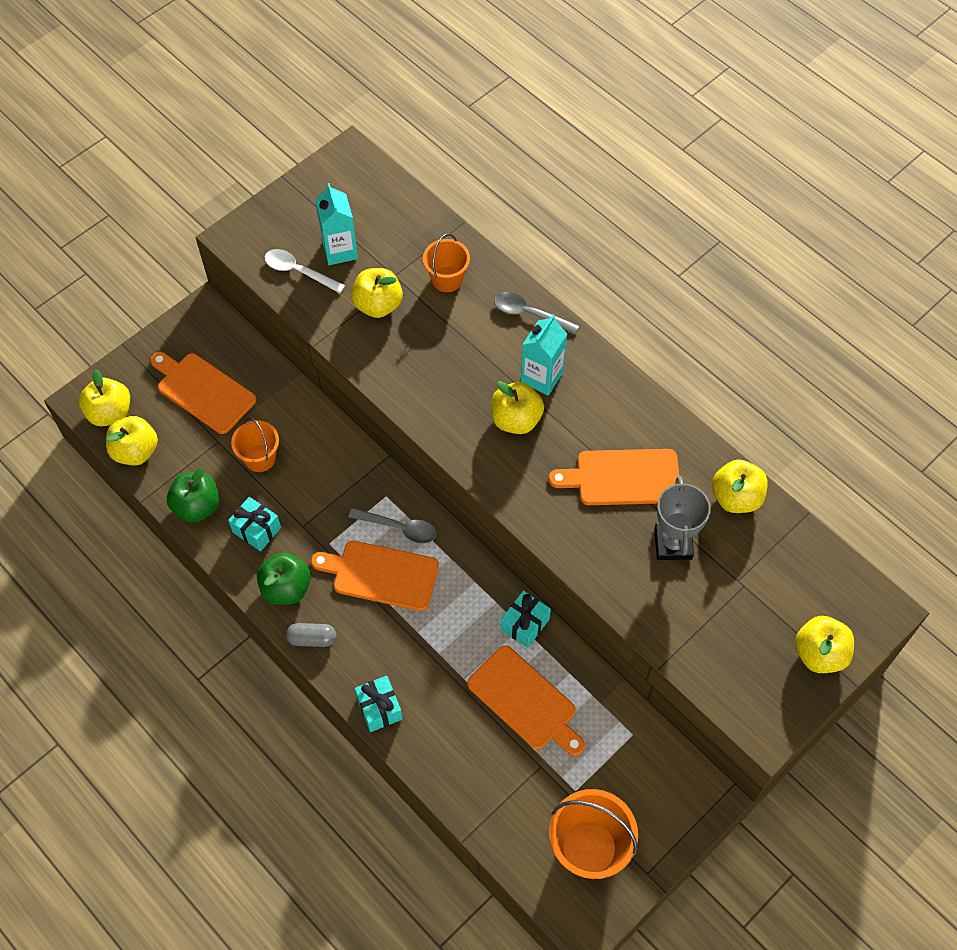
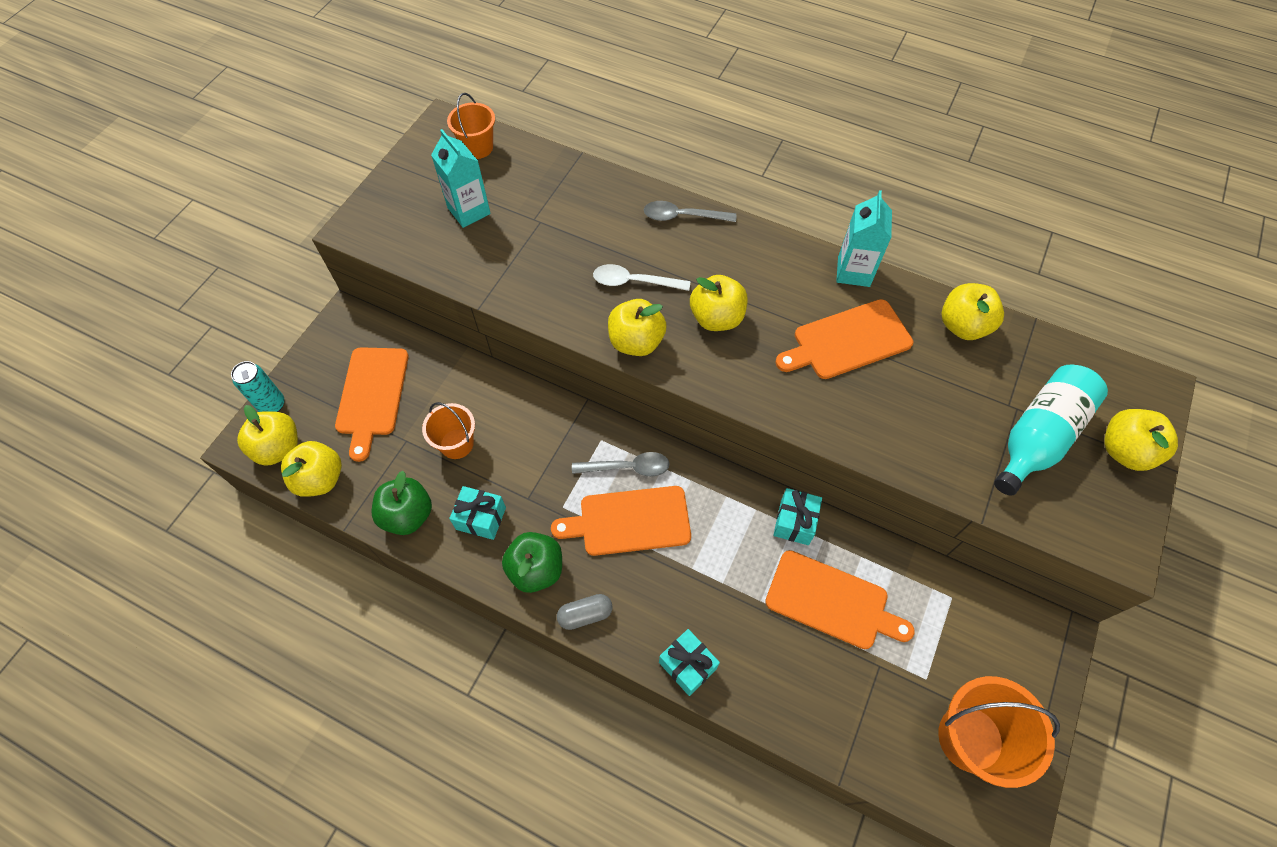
camera: 20 degrees left, 0 degrees up
orange cutting board [150,352,256,434] -> orange cutting board turned 105 degrees counterclockwise [335,347,408,462]
white spoon [265,249,345,293] -> white spoon moved to [593,264,690,291]
yellow apple [351,268,403,318] -> yellow apple moved to [608,299,667,356]
orange bucket [423,233,470,292] -> orange bucket moved to [447,93,495,159]
turquoise carton [521,314,567,396] -> turquoise carton moved to [836,190,892,287]
grey trophy [654,476,711,560] -> none
none -> turquoise can [231,361,285,412]
none -> turquoise bottle [994,365,1108,496]

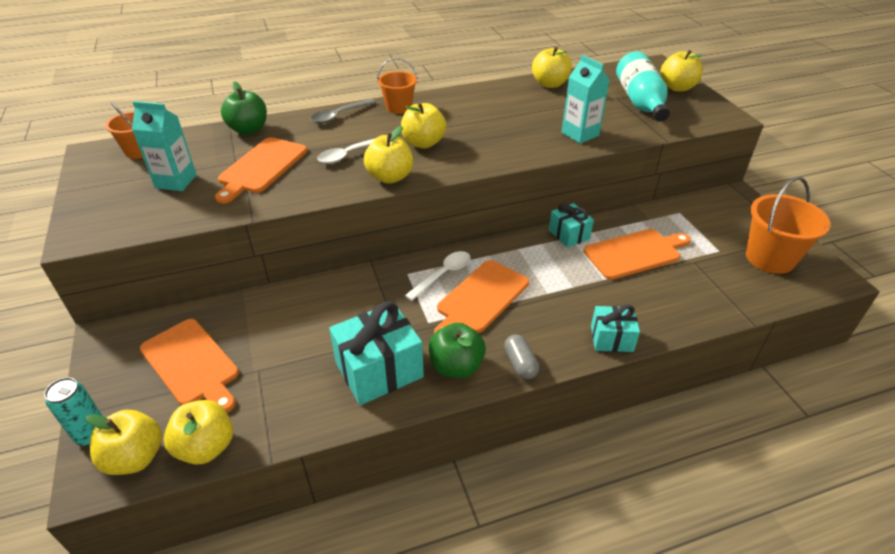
camera: 45 degrees left, 20 degrees down
green apple [372,471,432,535] -> green apple moved to [221,81,267,135]
orange bucket [422,402,475,459] -> orange bucket moved to [377,58,418,114]
turquoise gift [449,486,506,540] -> turquoise gift [329,302,424,405], size x1.74
grey capsule [557,594,613,630] -> grey capsule turned 45 degrees counterclockwise [504,334,539,379]
grey spoon [572,452,670,477] -> white spoon [405,251,471,301]
orange cutting board [775,299,913,379] -> orange cutting board moved to [215,137,307,204]
turquoise carton [836,190,892,287] -> turquoise carton moved to [562,55,610,144]

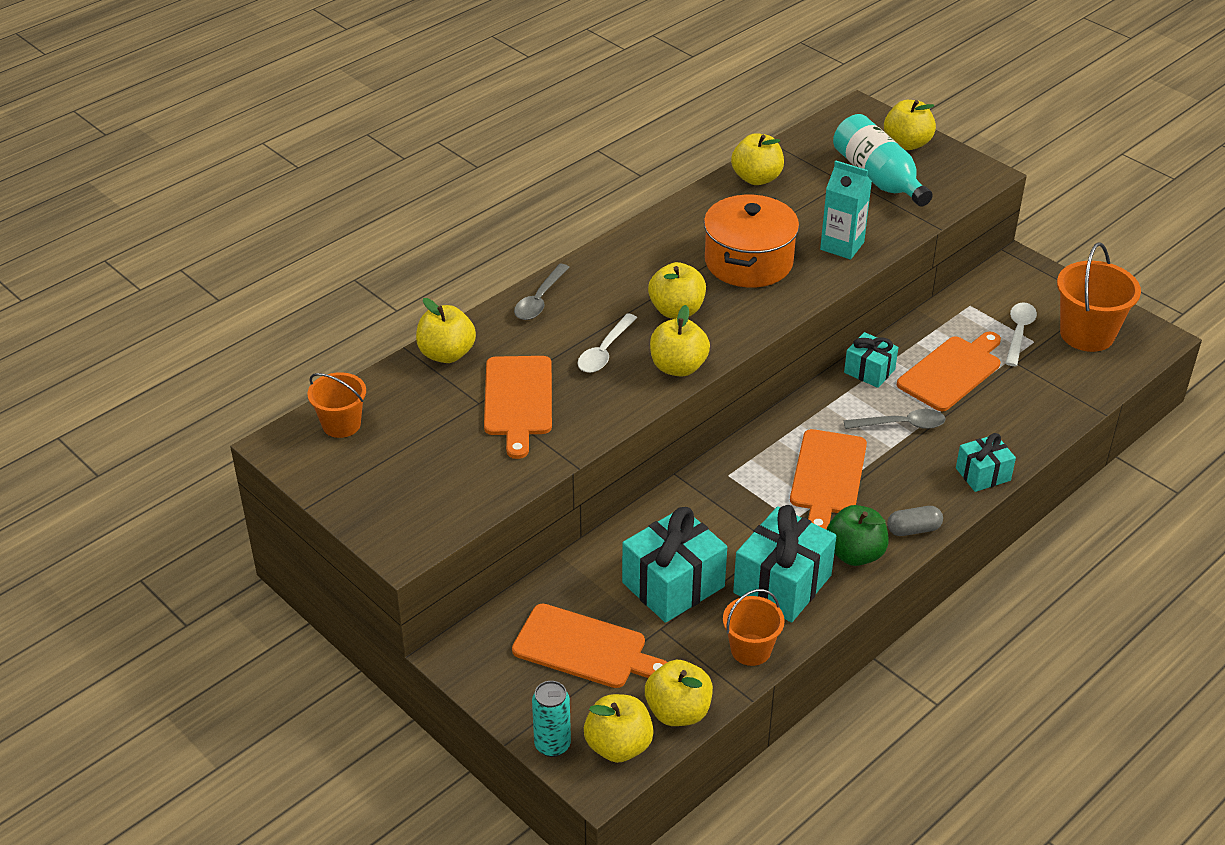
camera: 25 degrees left, 0 degrees up
turquoise carton [132,101,197,191] -> none
green apple [221,81,267,135] -> yellow apple [416,298,476,363]
orange bucket [377,58,418,114] -> orange bucket moved to [723,589,785,666]
white spoon [405,251,471,301] -> white spoon moved to [1005,302,1037,366]
grey capsule [504,334,539,379] -> grey capsule turned 60 degrees counterclockwise [887,506,943,536]
none -> turquoise gift [622,507,727,623]
none -> orange pot [704,194,799,288]
none -> grey spoon [844,409,945,429]

